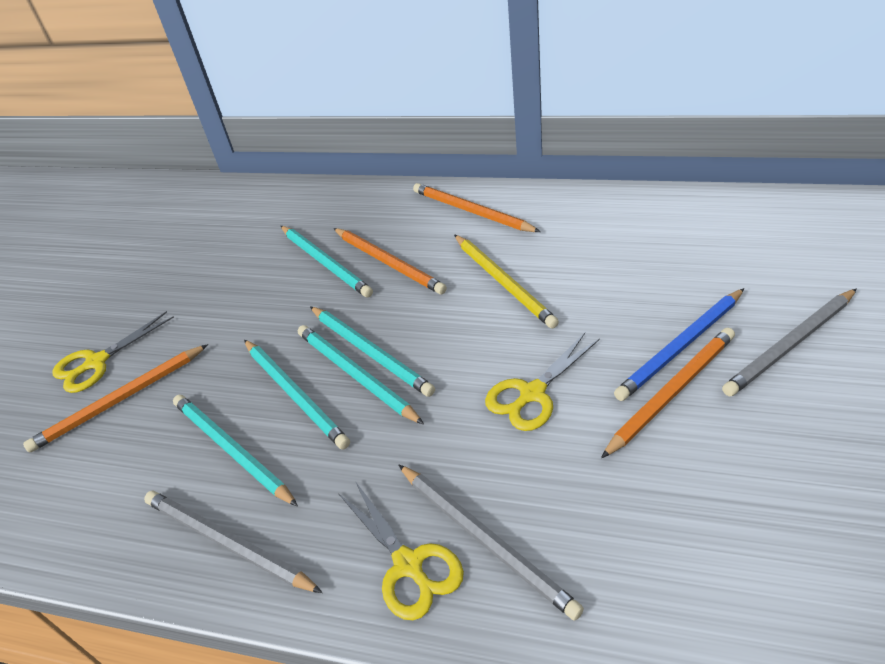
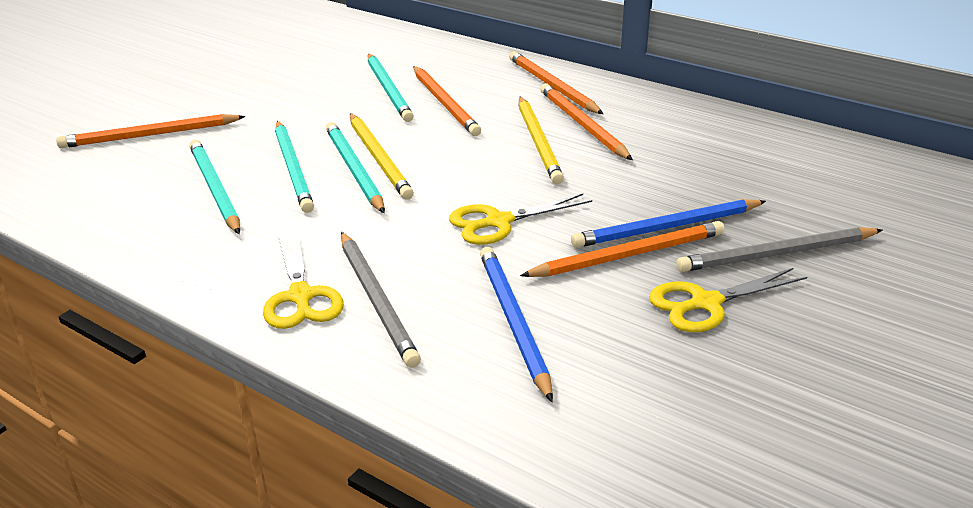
camera: 15 degrees right, 10 degrees down
yellow scissors [53,311,174,393] -> yellow scissors moved to [649,268,807,332]
grey pencil [144,491,323,593] -> none
turquoise pencil [310,306,435,397] -> yellow pencil [350,113,414,200]
none -> blue pencil [480,247,553,402]
none -> orange pencil [540,83,633,160]

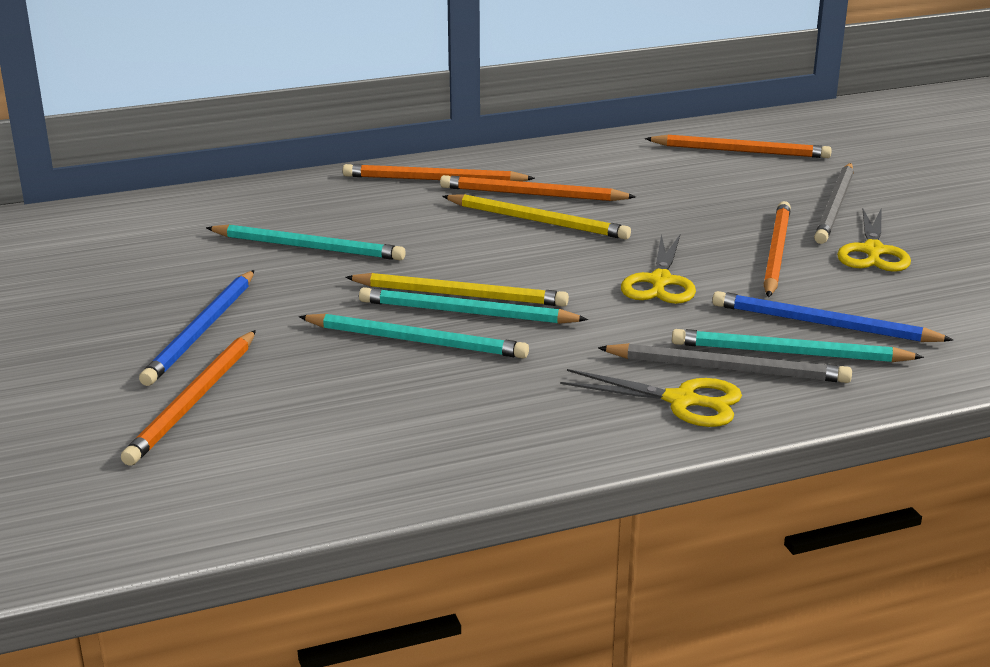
camera: 55 degrees left, 5 degrees down
turquoise pencil [189,140,240,234] -> turquoise pencil moved to [672,329,924,362]
orange pencil [413,66,481,136] -> orange pencil moved to [645,135,832,158]
blue pencil [571,199,766,248] -> blue pencil moved to [139,270,255,386]

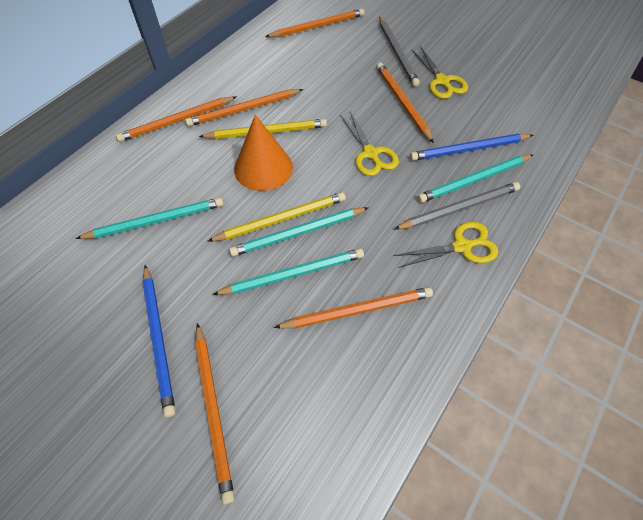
camera: 35 degrees left, 30 degrees up
none -> orange cone [234,115,293,191]
none -> orange pencil [274,287,433,328]

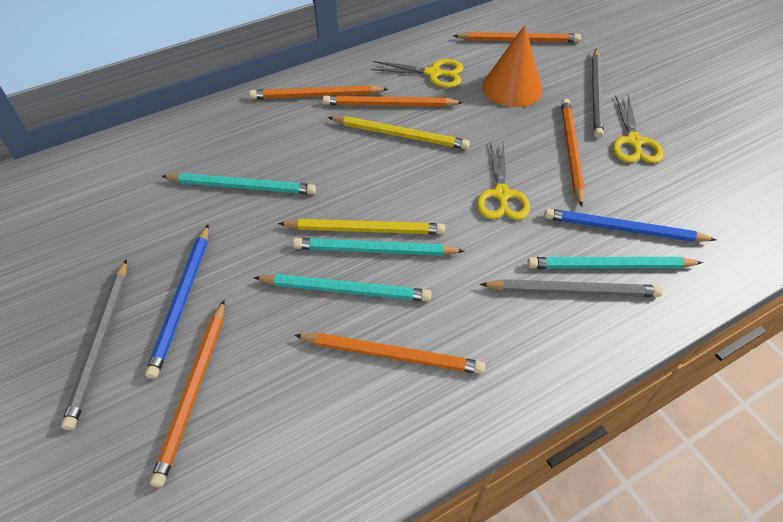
camera: 25 degrees right, 5 degrees down
orange cone [234,115,293,191] -> orange cone moved to [483,25,542,107]
yellow scissors [393,222,498,268] -> yellow scissors moved to [371,59,463,88]
none -> grey pencil [61,259,127,430]

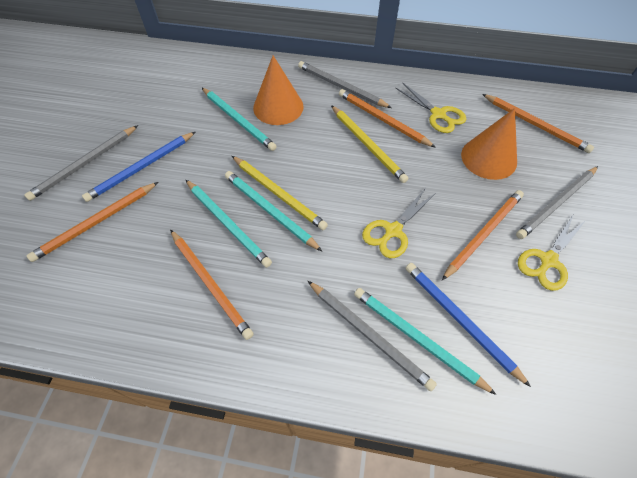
camera: 40 degrees right, 5 degrees up
orange pencil [249,85,388,99] -> grey pencil [298,61,392,108]
none -> orange cone [253,56,304,125]

